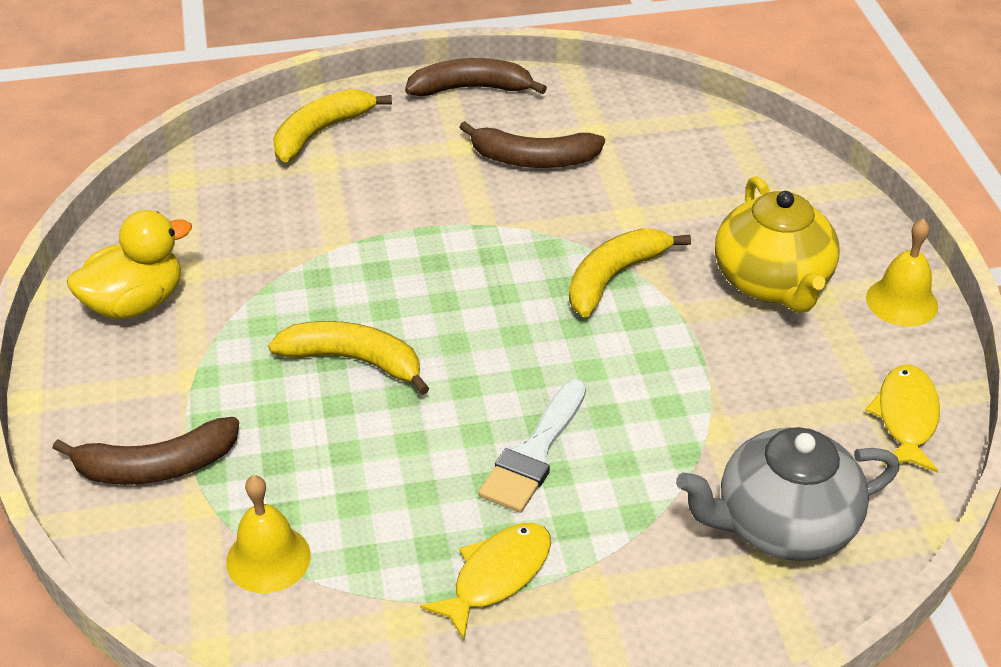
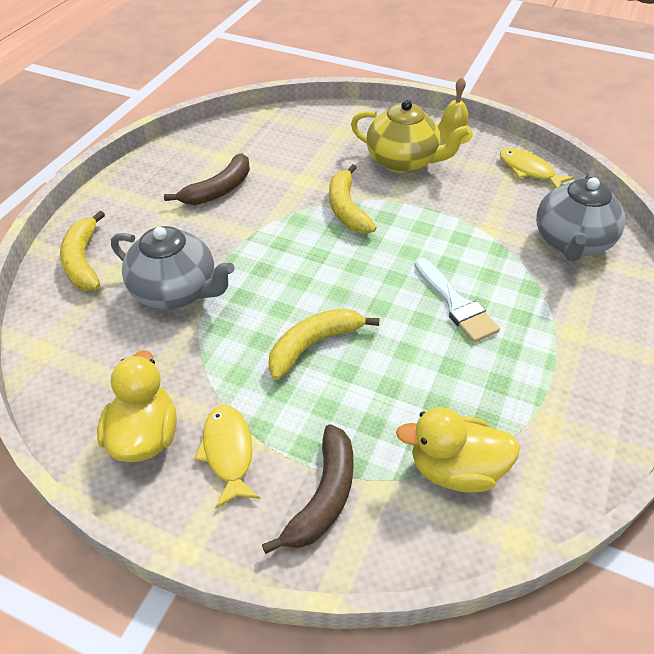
camera: 55 degrees left, 5 degrees up
yellow bell [226,475,311,593] -> yellow duck [396,407,520,493]
brown banana [405,58,547,96] -> none
yellow fish [420,523,551,640] -> yellow fish moved to [194,405,260,509]
none -> grey teapot [111,226,235,309]

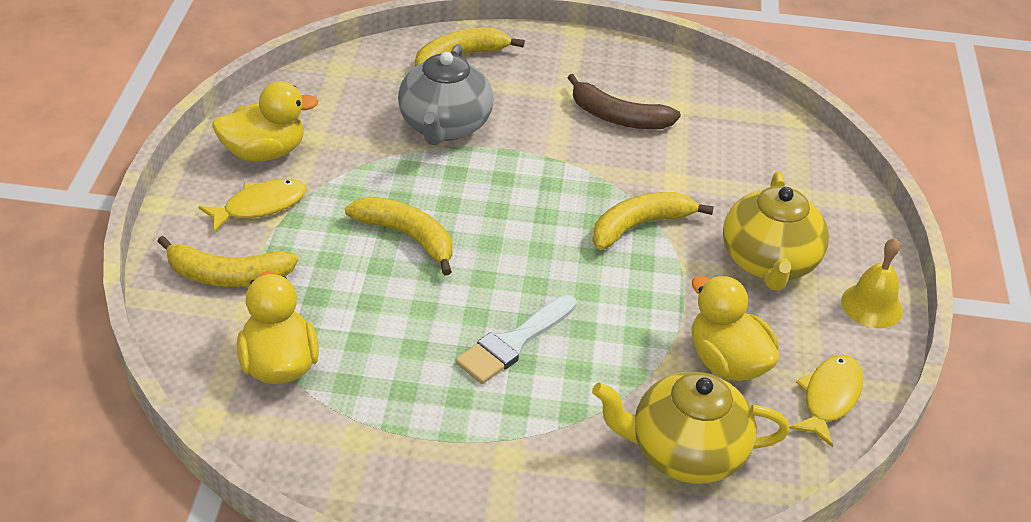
camera: 70 degrees right, 5 degrees down
brown banana [262,424,354,554] -> yellow banana [157,236,299,287]
grey teapot [536,171,625,262] -> yellow teapot [592,372,790,484]
none -> yellow duck [691,276,779,381]

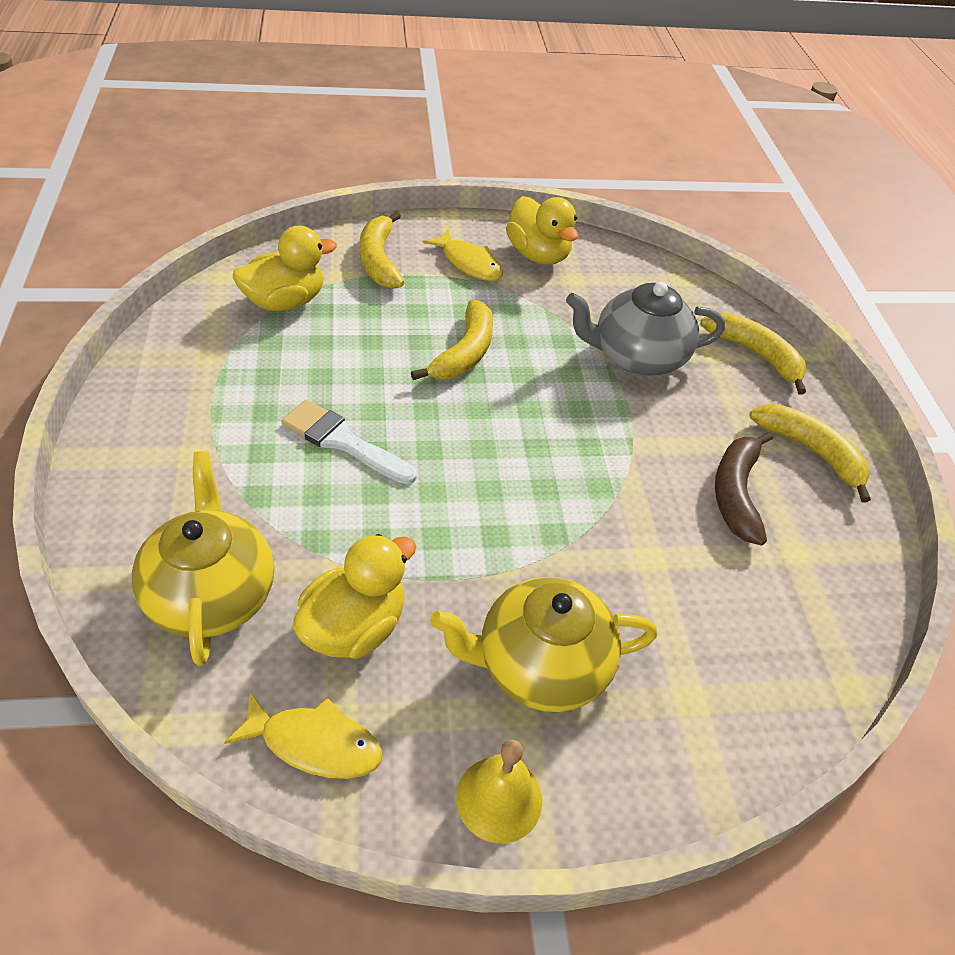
camera: 75 degrees right, 5 degrees up
yellow banana [592,192,714,250] -> yellow banana moved to [749,404,871,503]

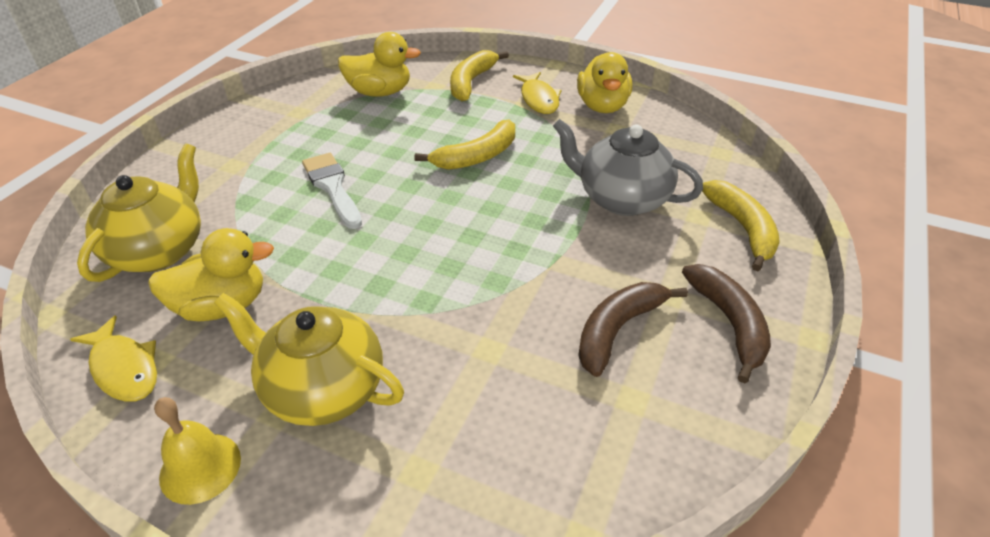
camera: 35 degrees right, 5 degrees down
yellow banana [749,404,871,503] -> brown banana [682,264,771,384]

